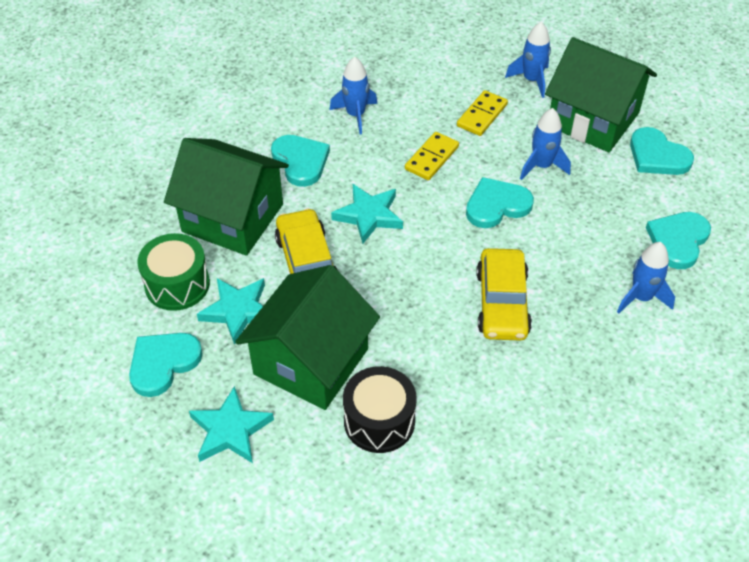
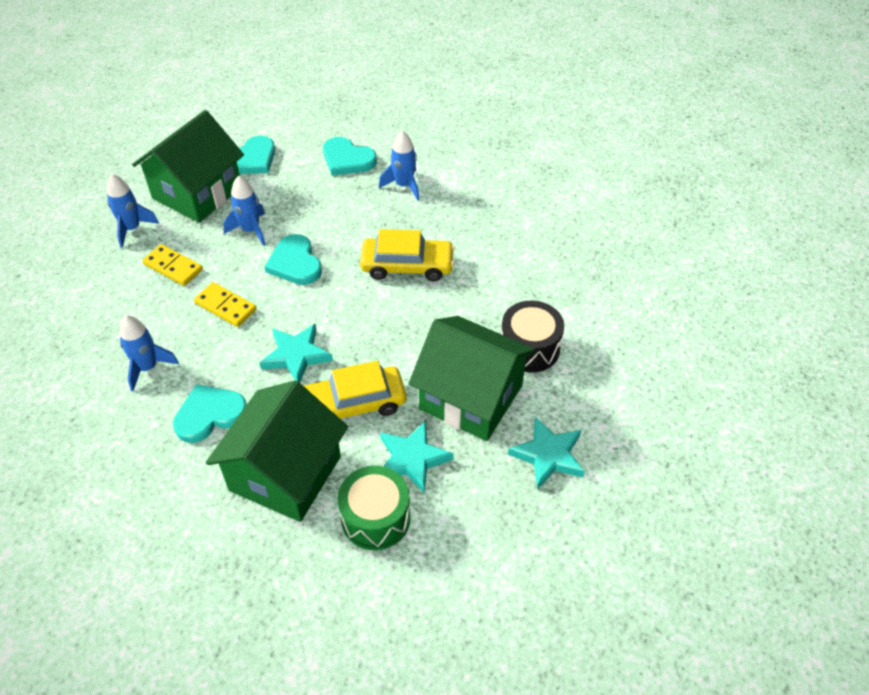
camera: 90 degrees left, 0 degrees up
turquoise heart [129,333,203,397] -> none

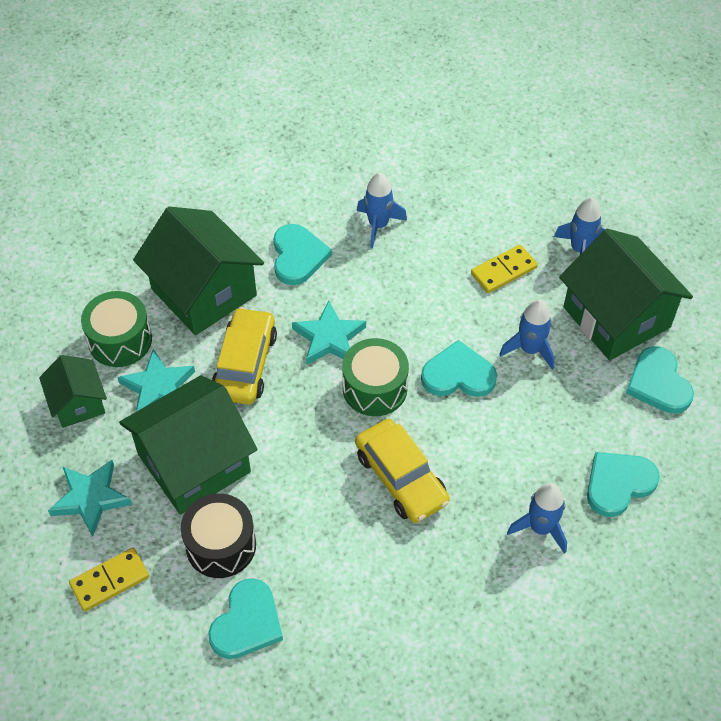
camera: 115 degrees right, 5 degrees up
yellow domino [194,282,256,327] -> yellow domino moved to [69,548,149,612]
yellow car [360,229,455,281] -> yellow car turned 60 degrees counterclockwise [355,419,450,523]
none -> green house [39,355,107,428]
none -> turquoise heart [208,578,283,659]
none -> green drum [342,338,409,416]

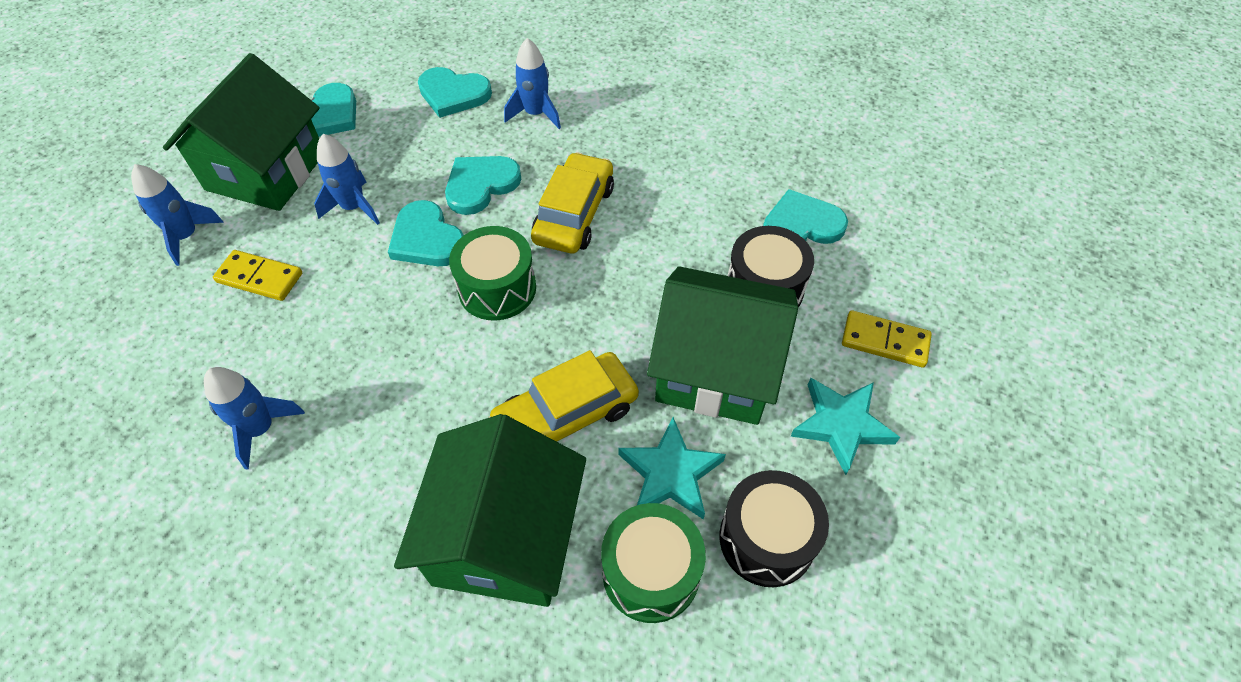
camera: 130 degrees left, 0 degrees up
green house [39,355,107,428] -> black drum [720,470,829,587]
turquoise heart [273,224,332,285] -> turquoise heart moved to [445,156,521,215]
turquoise star [292,300,366,365] -> none

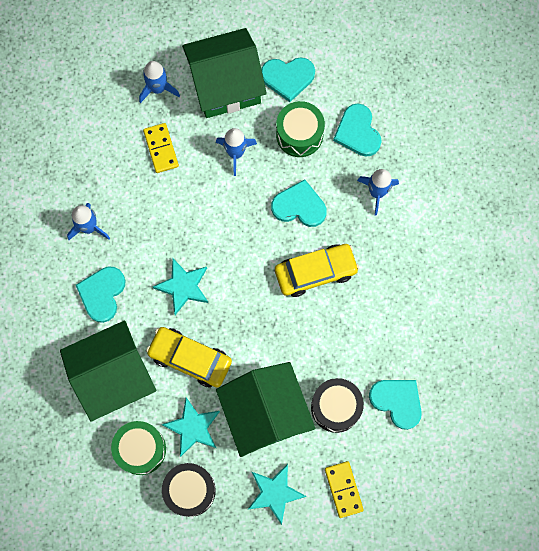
camera: 55 degrees right, 20 degrees up
turquoise heart [388,200,464,266] -> turquoise heart moved to [76,266,126,323]
green drum [449,226,536,321] -> green drum moved to [276,101,325,157]
none -> turquoise star [153,258,208,315]

